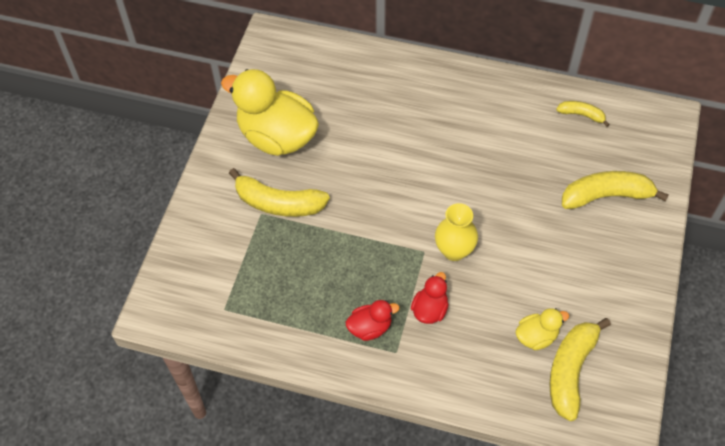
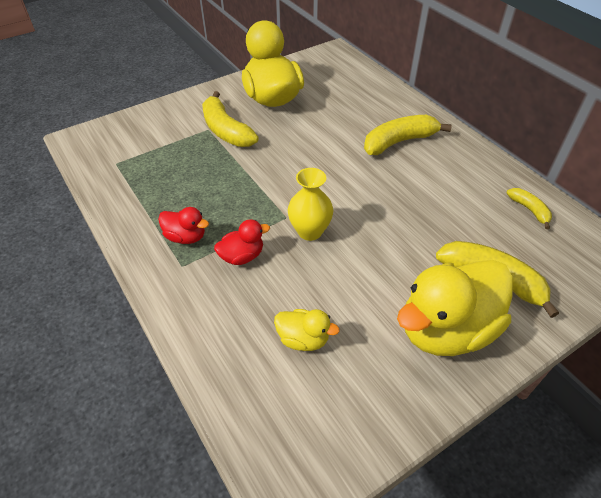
camera: 40 degrees right, 10 degrees down
yellow banana [549,318,611,421] -> yellow banana moved to [364,115,452,155]
none -> yellow duck [397,260,513,356]

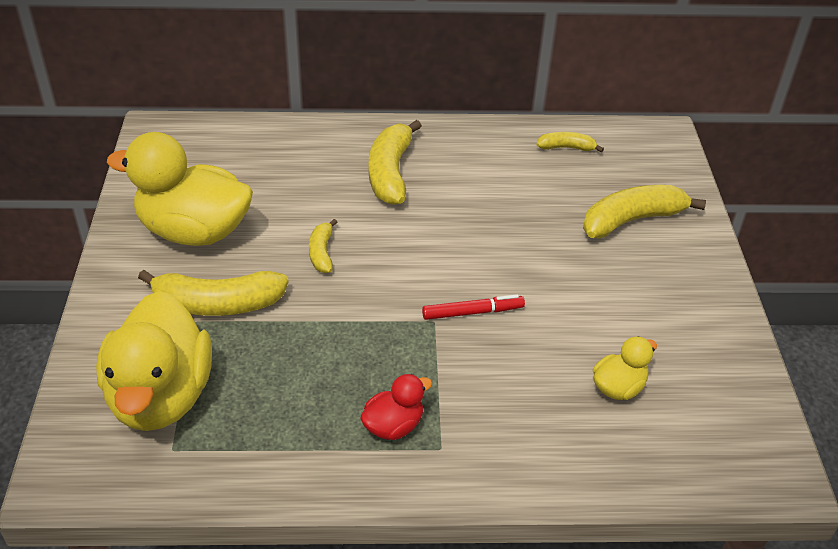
camera: 60 degrees left, 5 degrees down
red duck [214,220,270,265] -> none
yellow vase [288,168,333,241] -> red marker [422,294,525,320]
yellow duck [397,260,513,356] -> yellow duck moved to [96,291,212,431]
none -> yellow banana [309,219,337,273]

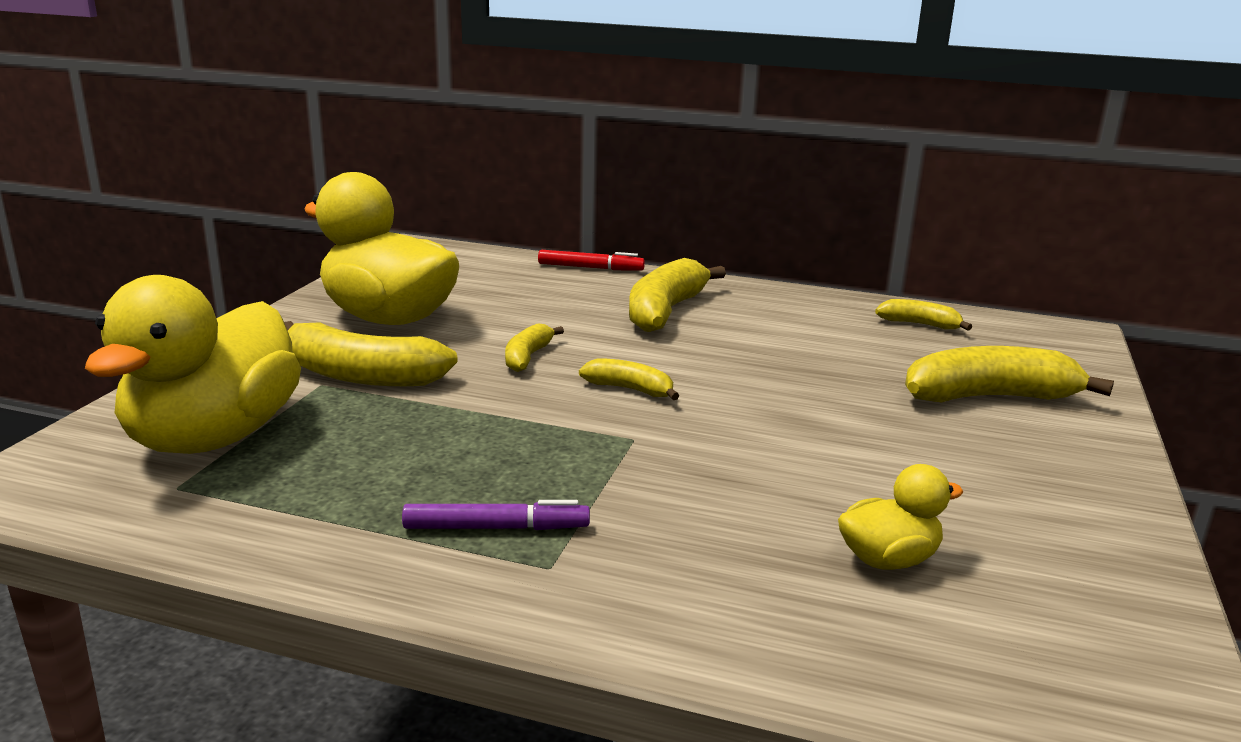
camera: 20 degrees right, 20 degrees down
red duck [360,374,432,440] -> purple marker [402,500,590,530]
red marker [422,294,525,320] -> red marker moved to [538,250,645,270]
none -> yellow banana [579,358,679,400]

